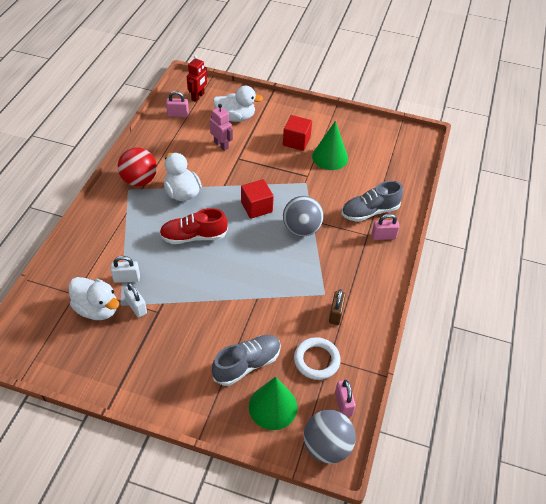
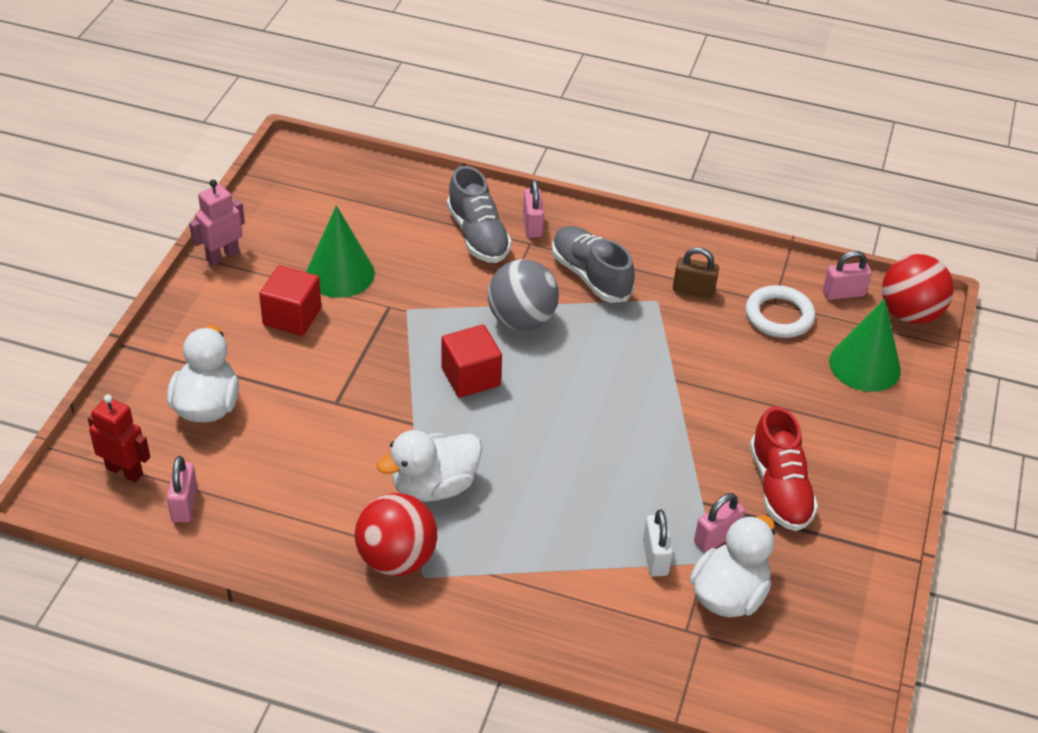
camera: 90 degrees left, 5 degrees down
white padlock [123,282,147,318] -> pink padlock [694,493,745,552]
red shoe [159,208,228,244] -> red shoe moved to [750,406,818,531]
pink robot [210,104,233,151] -> pink robot moved to [189,180,245,266]
grey shoe [212,335,281,386] -> grey shoe moved to [552,226,635,303]
grey ball [304,410,356,464] -> red ball [882,254,954,324]

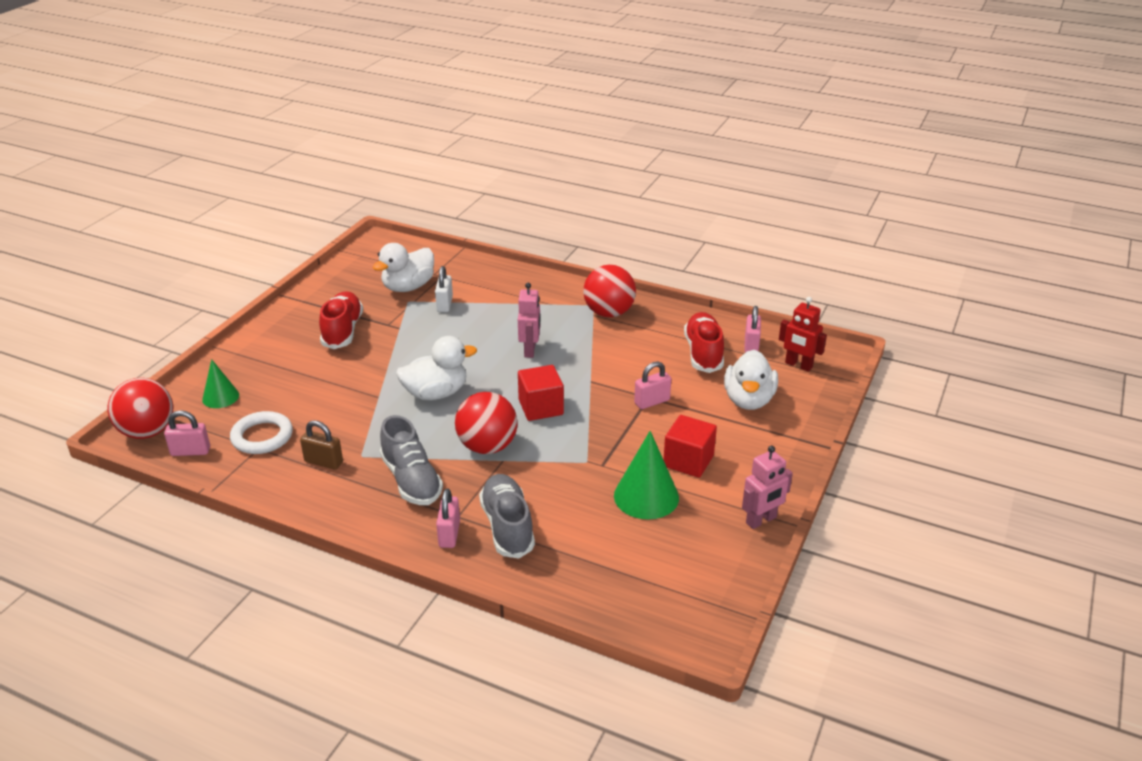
camera: 170 degrees left, 10 degrees down
white duck [377,430,482,502] -> white duck moved to [396,336,477,400]
grey ball [488,259,559,331] -> red ball [455,392,518,454]
pink padlock [694,493,745,552] -> pink padlock moved to [634,362,671,409]
green cone [829,298,901,392] -> green cone [202,359,239,408], size x0.62
none -> pink robot [518,283,541,358]
none -> red shoe [684,312,724,373]

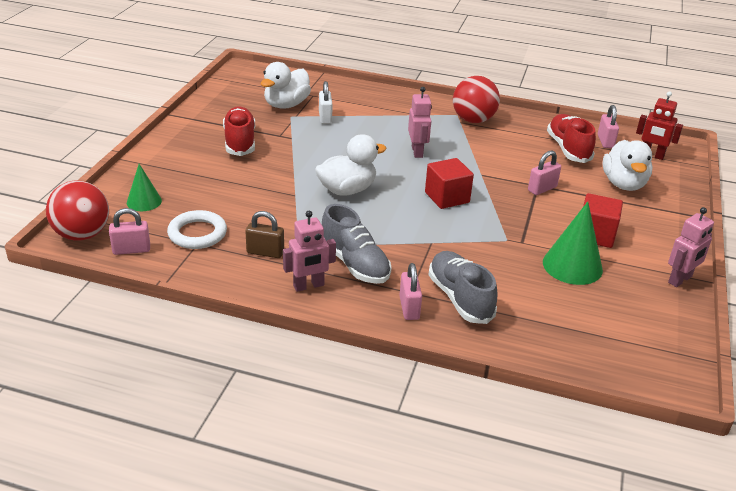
camera: 10 degrees left, 0 degrees up
red ball [455,392,518,454] -> none
none -> pink robot [283,211,336,292]

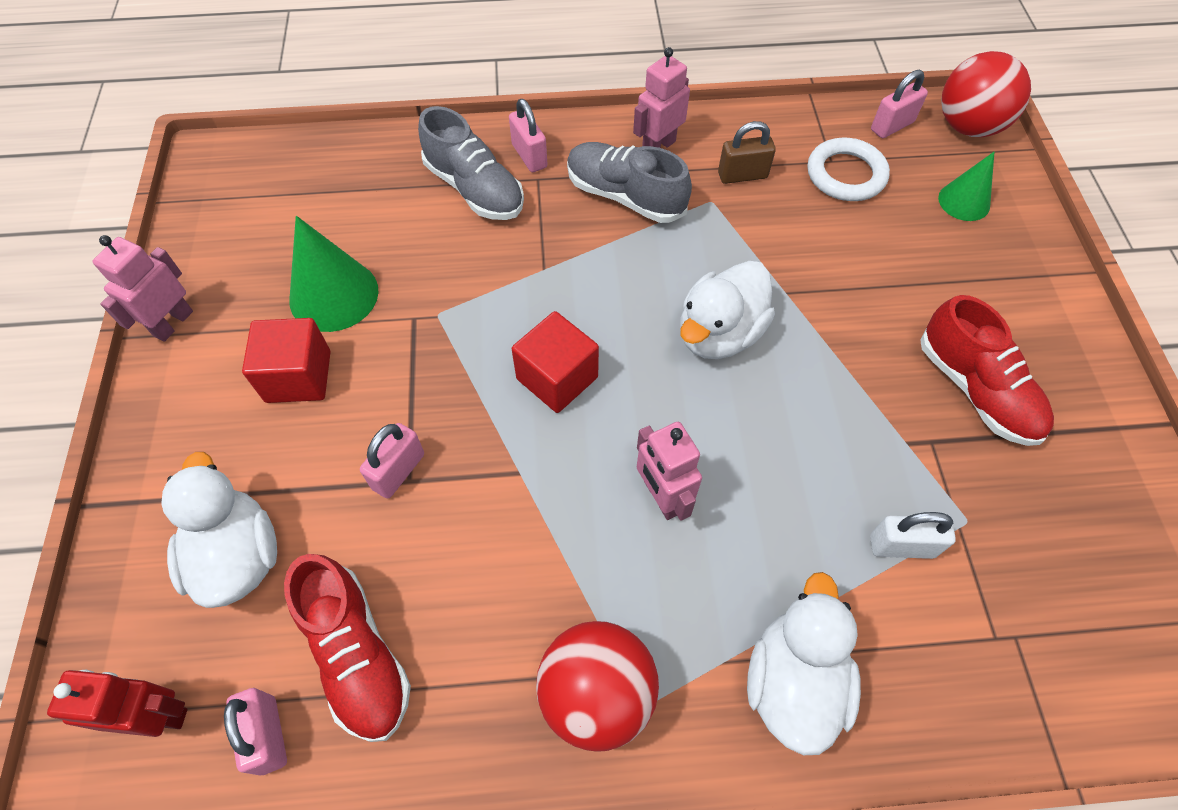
camera: 160 degrees right, 25 degrees up
white duck [261,62,311,109] -> white duck moved to [747,572,861,755]
white padlock [319,81,333,124] -> white padlock turned 60 degrees counterclockwise [870,512,956,559]

